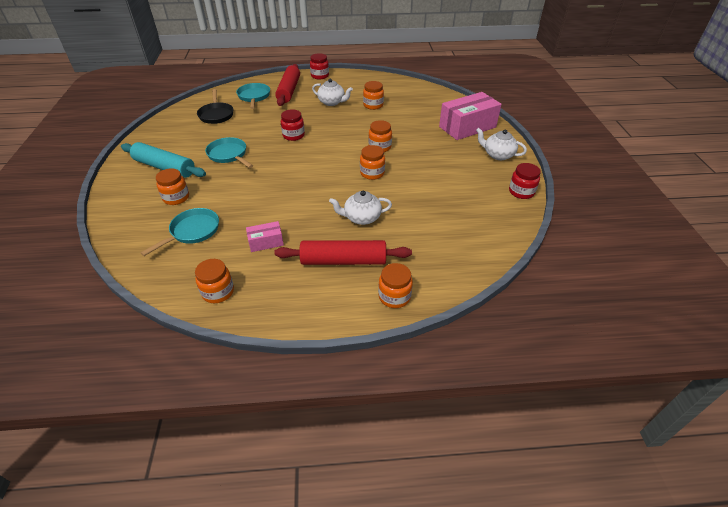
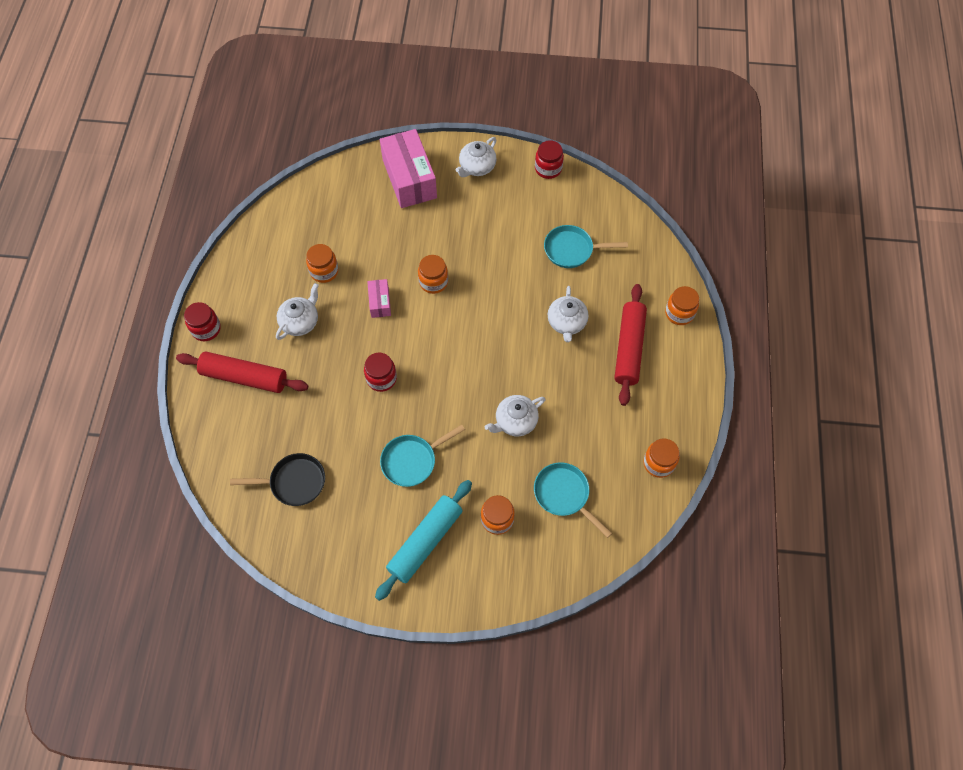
camera: 80 degrees left, 20 degrees up
turquoise pan [236,83,270,109] -> turquoise pan moved to [544,225,628,268]
pink box [246,221,284,252] -> pink box moved to [367,279,391,318]
orange jar [360,145,385,180] -> none
none -> white teapot [485,395,545,436]

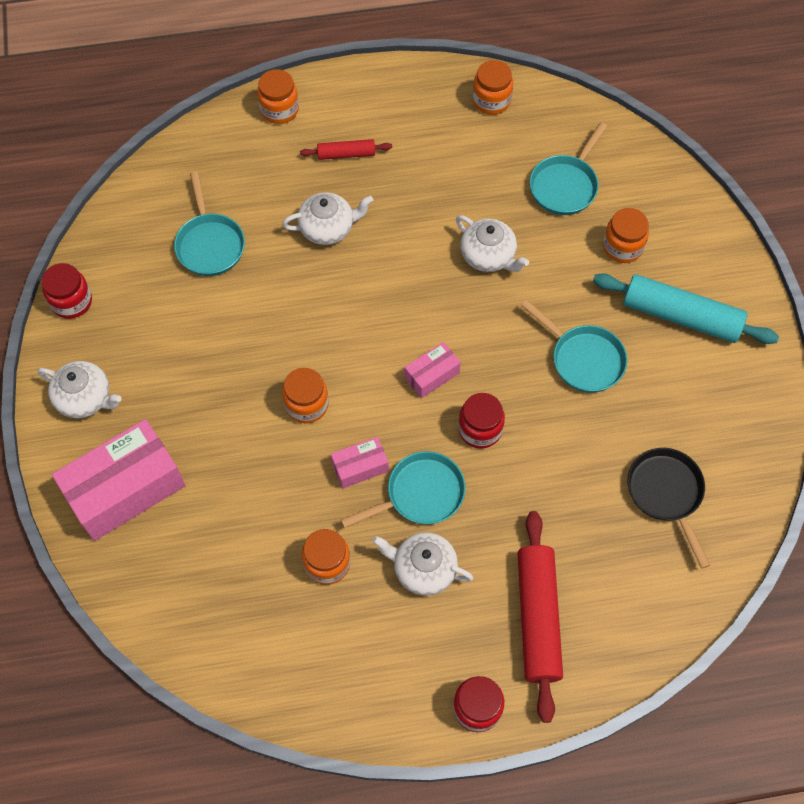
camera: 105 degrees left, 0 degrees up
red rolling pin [614,284,647,406] -> red rolling pin [300,139,392,160], size x0.52
none -> turquoise pan [341,451,466,528]
none -> pink box [405,342,461,398]

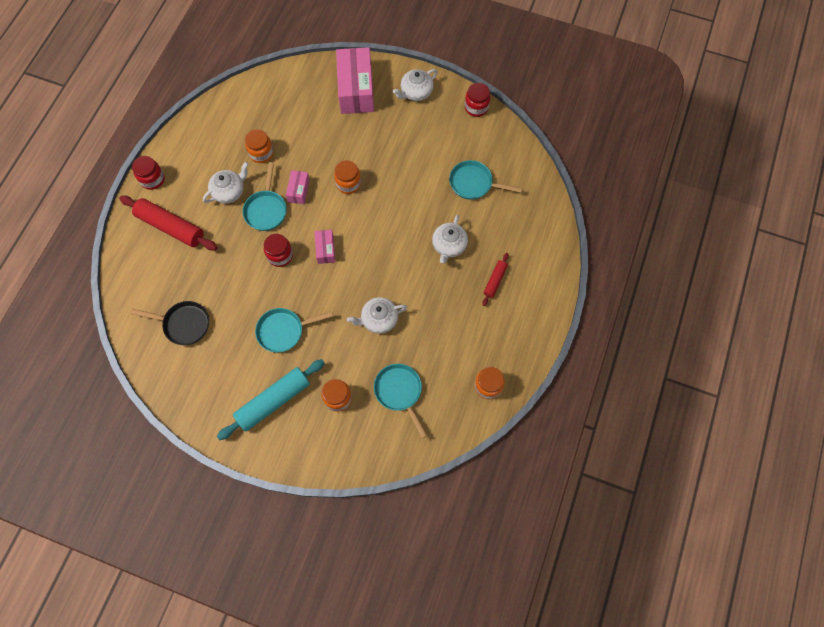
camera: 120 degrees right, 5 degrees up
orange jar [257,69,299,124] -> none

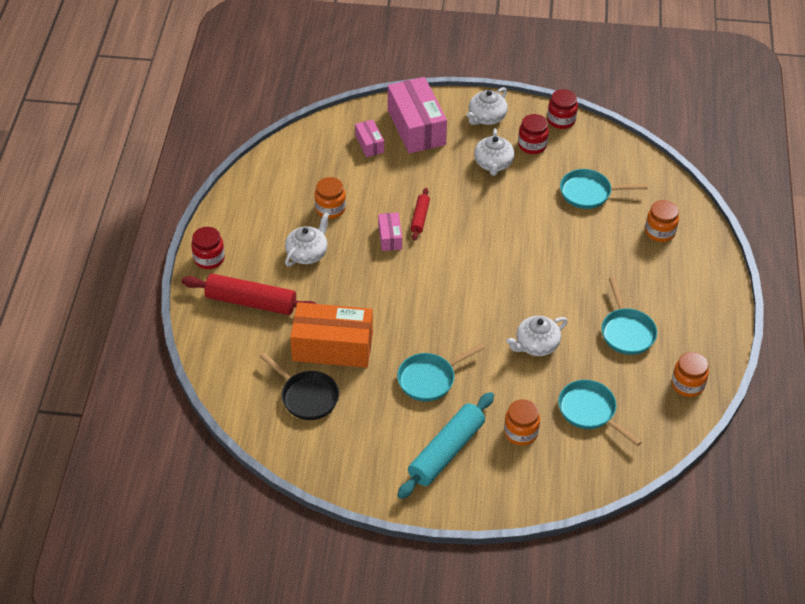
camera: 15 degrees left, 20 degrees down
black pan [131,301,209,345] -> black pan turned 45 degrees clockwise [259,353,339,420]
turquoise pan [242,162,287,231] -> turquoise pan moved to [601,277,657,355]
red jar [264,234,293,267] -> red jar moved to [518,114,549,154]
pink box [314,230,335,264] -> pink box moved to [355,120,384,157]
orange jar [334,160,361,194] -> orange jar moved to [645,200,679,242]
white teapot [432,214,468,264] -> white teapot moved to [474,128,514,176]
red rolling pin [482,253,509,306] -> red rolling pin moved to [410,188,430,241]
none -> orange box [290,302,373,368]

